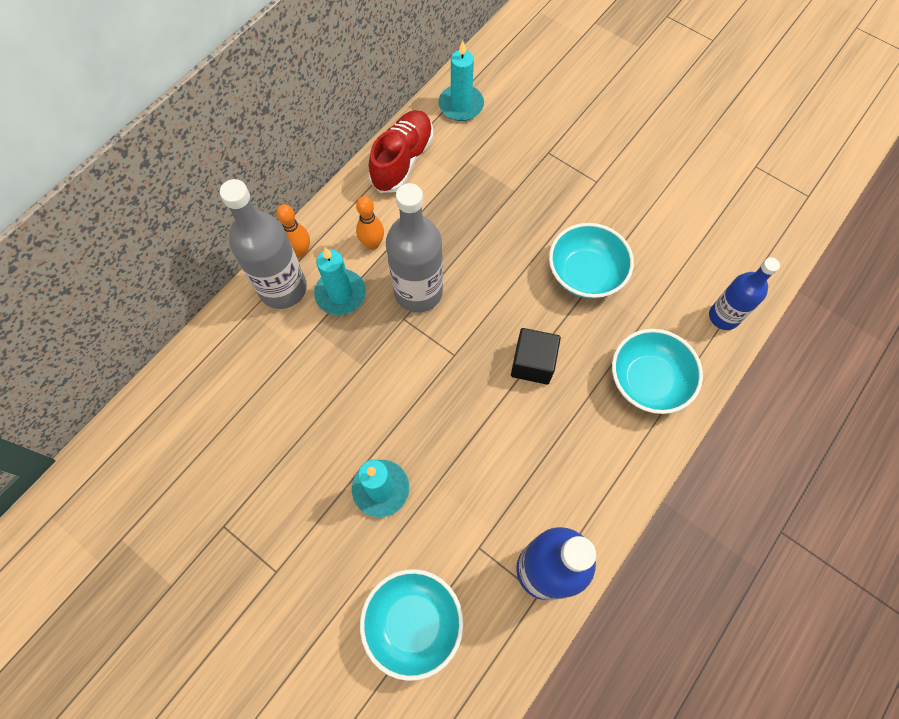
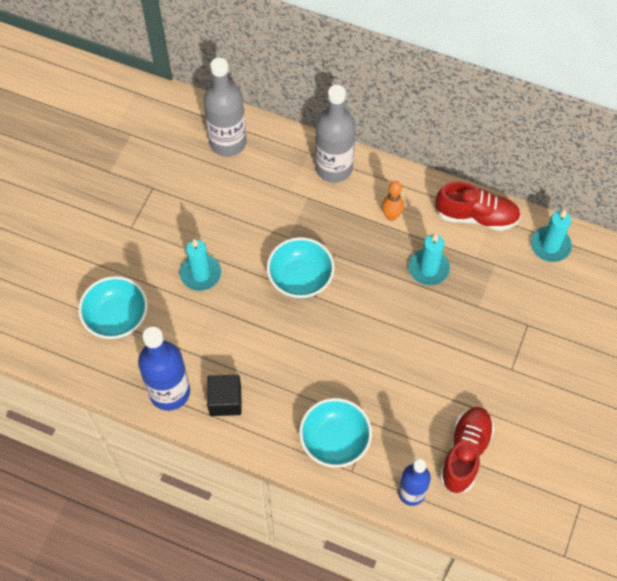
camera: 75 degrees right, 5 degrees down
orange bowling pin [276,204,310,258] -> none
turquoise candle [314,248,366,315] -> turquoise candle moved to [409,234,450,285]
grey bottle [386,183,443,312] -> grey bottle moved to [203,57,246,157]
black cube [511,328,561,385] -> black cube moved to [207,375,242,416]
turquoise bowl [549,223,634,299] -> turquoise bowl moved to [267,237,335,299]
none -> red shoe [440,407,495,494]

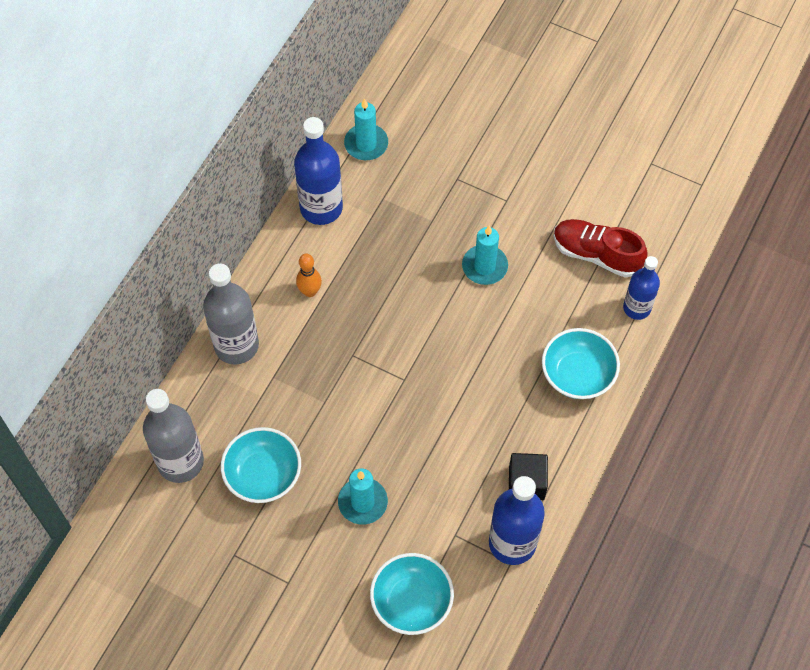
camera: 85 degrees left, 0 degrees up
turquoise bowl [267,237,335,299] -> turquoise bowl moved to [221,427,301,503]
turquoise candle [409,234,450,285] -> turquoise candle moved to [462,226,508,285]
red shoe [435,182,521,231] -> blue bottle [294,117,343,225]

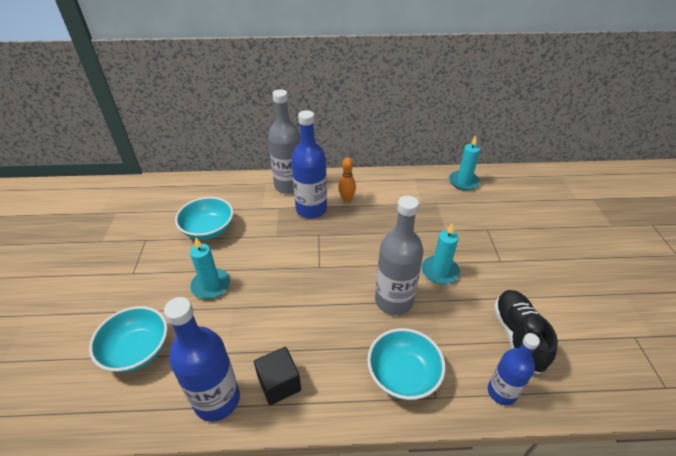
camera: 60 degrees right, 20 degrees down
grey bottle [143,389,204,483] -> grey bottle moved to [375,196,424,315]
blue bottle [294,117,343,225] -> blue bottle moved to [291,110,327,219]
red shoe [554,219,648,277] -> black shoe [494,290,558,374]

